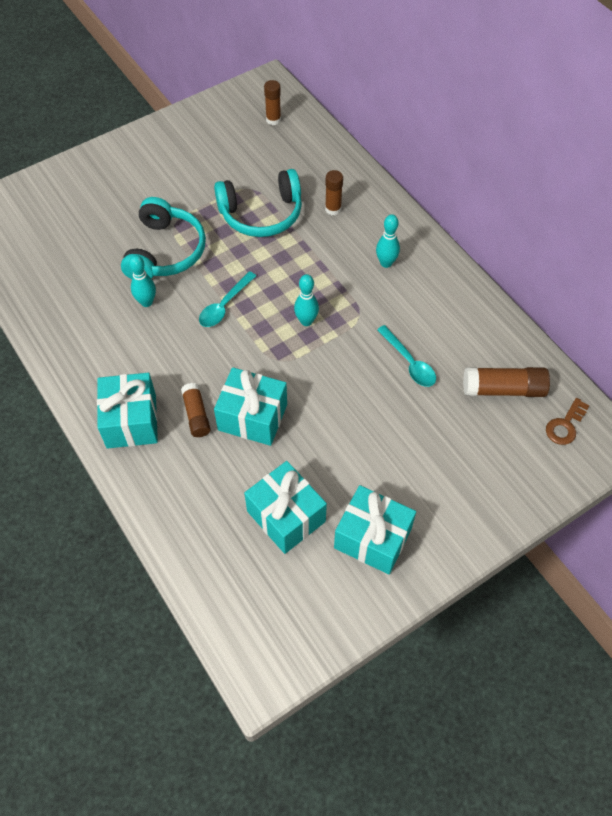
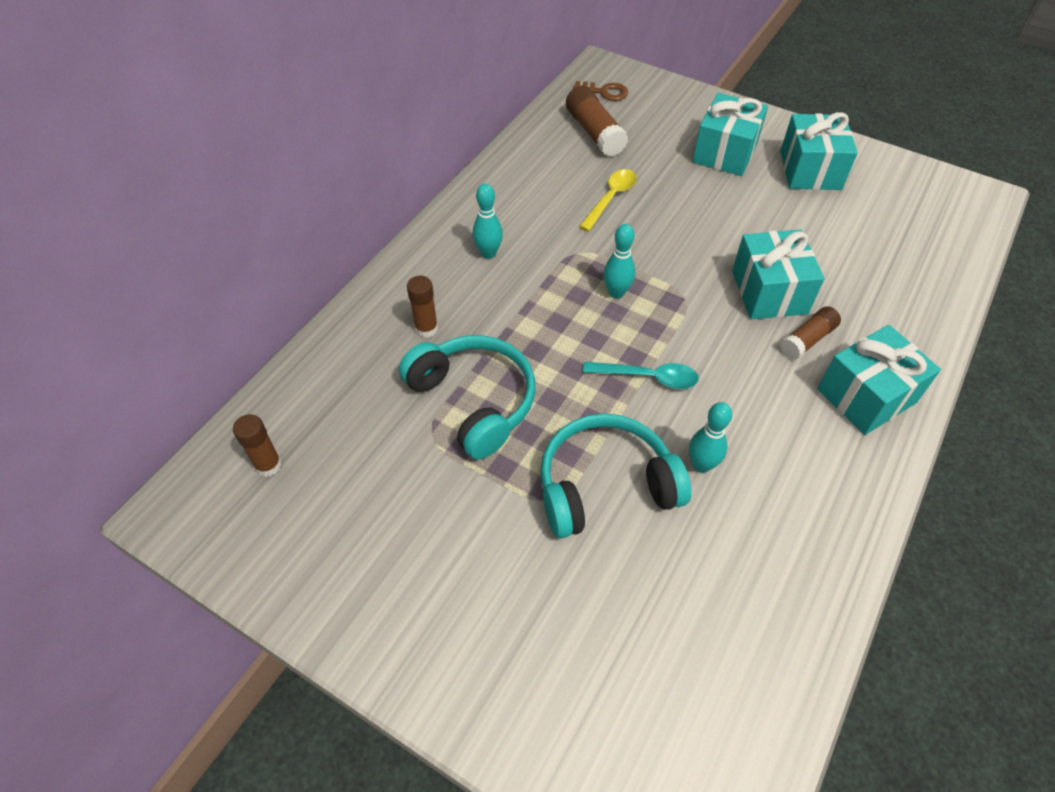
camera: 115 degrees left, 5 degrees down
turquoise gift [244,461,327,554] -> turquoise gift moved to [692,93,768,176]
turquoise spoon [377,325,436,387] -> yellow spoon [579,169,637,231]

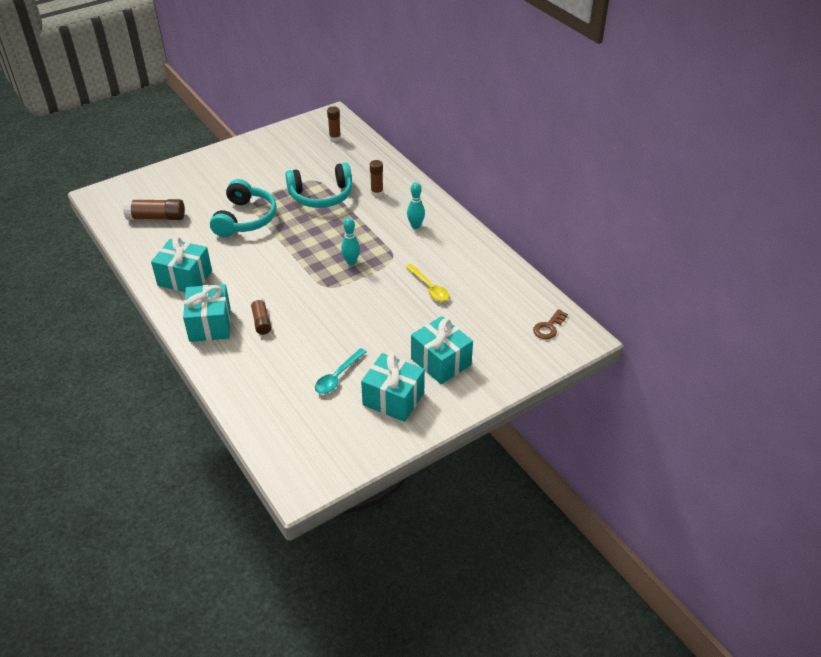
camera: 115 degrees right, 10 degrees down
brown glue stick [566,86,628,157] -> brown glue stick moved to [123,199,185,220]
turquoise spoon [583,362,699,389] -> turquoise spoon moved to [315,348,366,394]
turquoise bowling pin [689,402,732,473] -> none
turquoise gift [732,229,824,320] -> turquoise gift moved to [151,237,212,292]

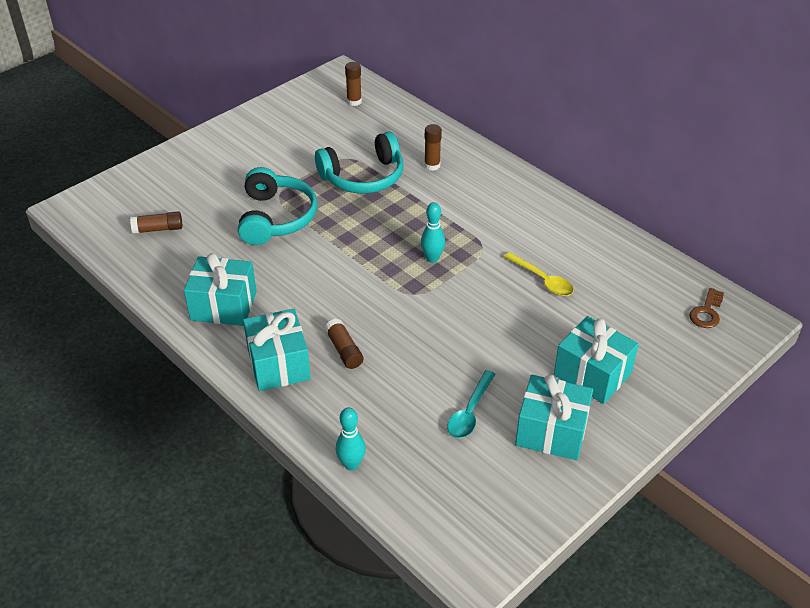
camera: 10 degrees left, 0 degrees up
brown glue stick [123,199,185,220] -> brown glue stick [130,211,182,234], size x0.66
turquoise bowling pin [407,182,425,229] -> turquoise bowling pin moved to [336,407,366,471]

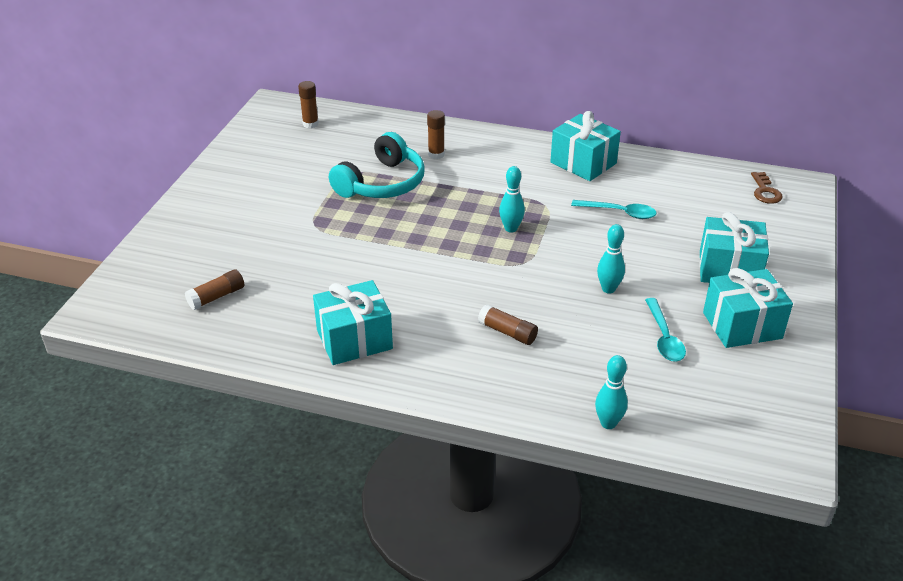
camera: 30 degrees left, 5 degrees down
turquoise headphones [238,167,318,245] -> none
turquoise gift [243,309,311,391] -> turquoise gift moved to [550,111,621,181]
yellow spoon [504,252,574,296] -> turquoise spoon [571,200,657,219]
none -> turquoise bowling pin [597,224,625,294]

